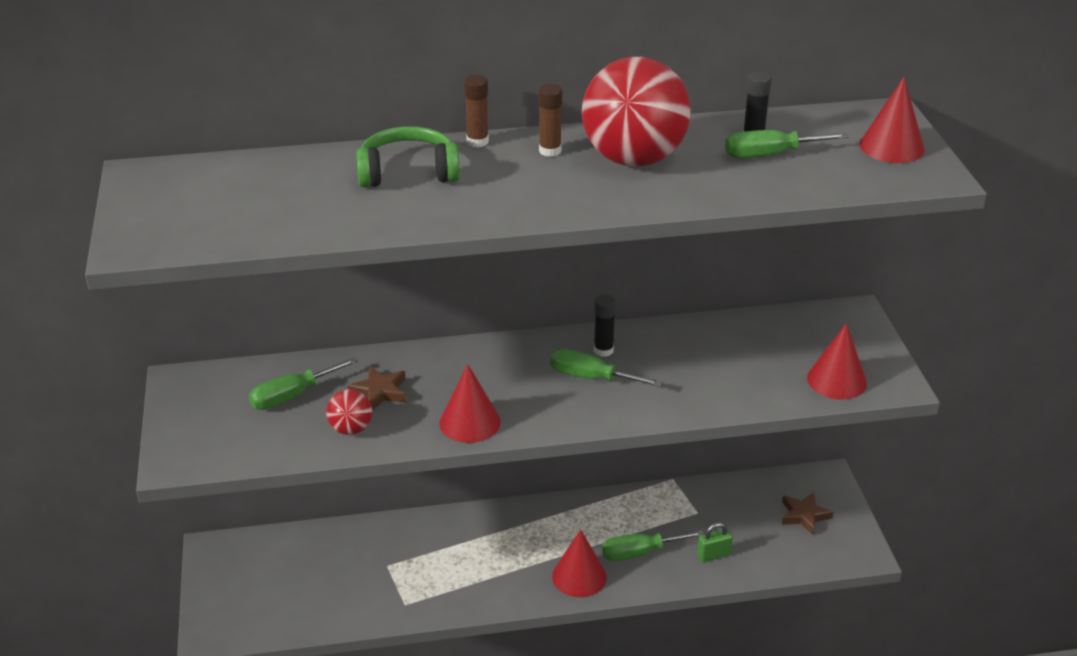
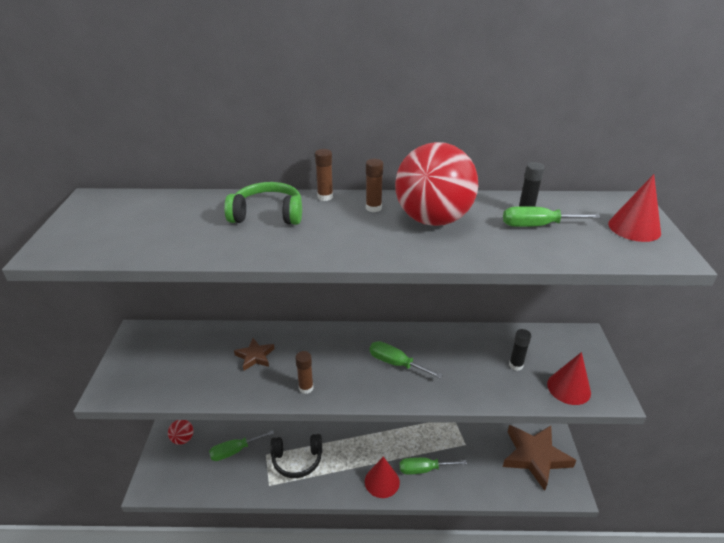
camera: 10 degrees right, 0 degrees up
green screwdriver [249,357,358,410] -> green screwdriver moved to [209,430,274,461]
red ball [326,389,372,435] -> red ball moved to [168,420,193,445]
red cone [439,364,501,443] -> brown glue stick [295,351,313,394]
black glue stick [594,295,616,357] -> black glue stick moved to [509,329,531,371]
green padlock [697,522,733,562] -> none
brown star [782,492,834,535] -> brown star [503,425,577,491], size x2.05
none -> black headphones [270,434,322,478]

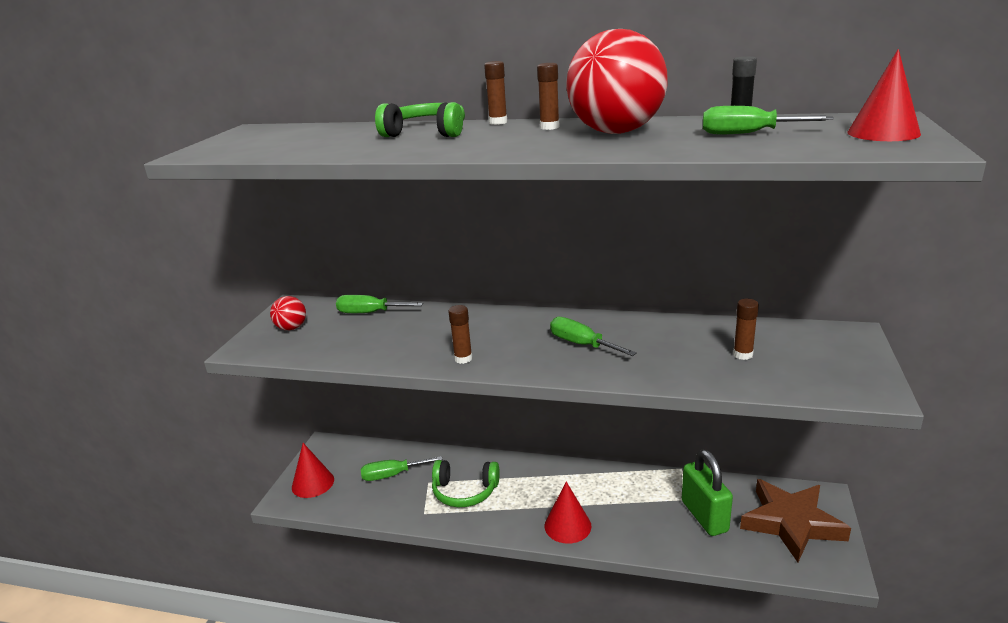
camera: 15 degrees right, 10 degrees down
red ball [168,420,193,445] -> red ball moved to [270,296,306,330]
brown star [234,338,275,371] -> none
black headphones [270,434,322,478] -> green headphones [432,460,500,507]
green screwdriver [400,457,467,475] -> green screwdriver moved to [336,295,423,313]
black glue stick [509,329,531,371] -> brown glue stick [733,299,759,360]
red cone [547,352,591,405] -> red cone moved to [292,443,334,498]
none -> green padlock [682,450,733,536]

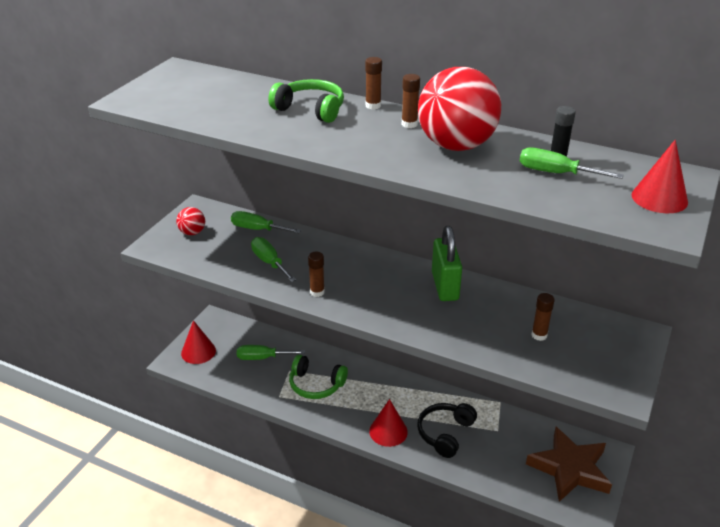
camera: 10 degrees right, 10 degrees up
green screwdriver [550,317,637,356] -> green screwdriver moved to [251,237,296,282]
green padlock [682,450,733,536] -> green padlock moved to [432,226,462,301]
none -> black headphones [417,403,477,458]

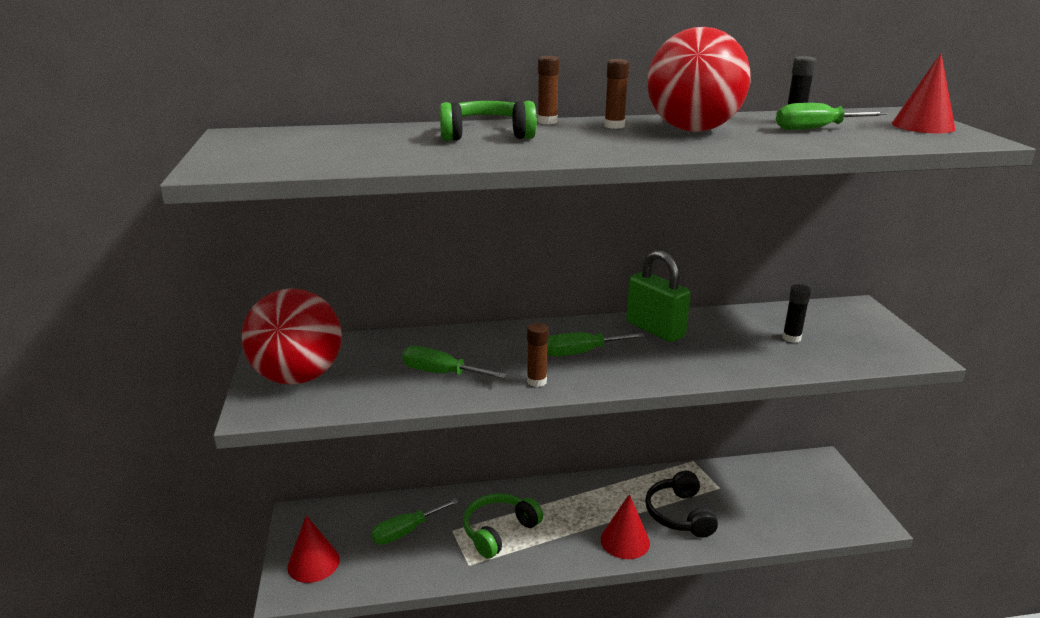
camera: 35 degrees left, 10 degrees down
red ball [176,207,205,235] -> red ball [242,288,342,385], size x2.23
green screwdriver [231,211,301,233] -> green screwdriver moved to [547,332,645,357]
green headphones [289,355,348,399] -> green headphones turned 150 degrees clockwise [463,493,543,559]
brown star [526,427,612,502] -> none
brown glue stick [531,293,555,341] -> black glue stick [782,284,811,343]

